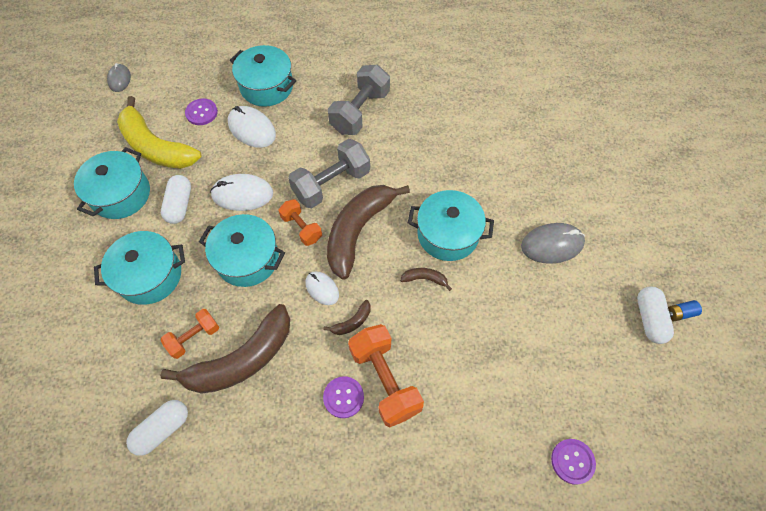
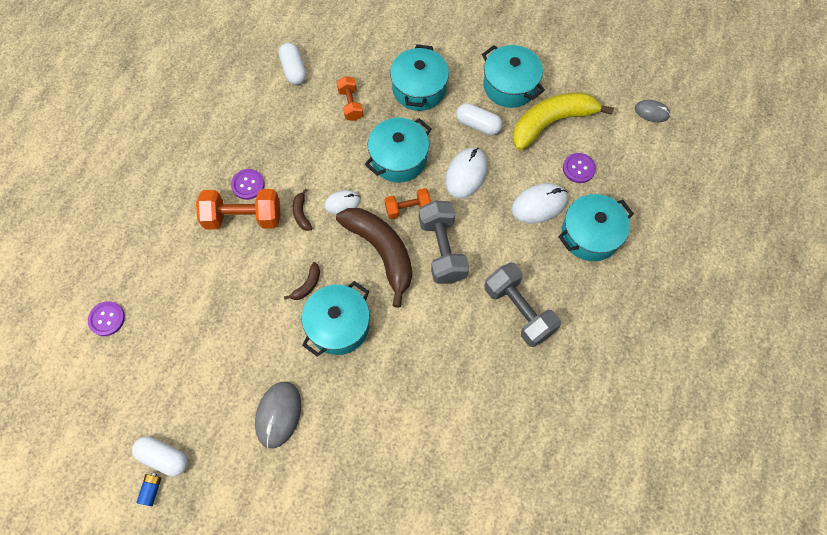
camera: 115 degrees right, 5 degrees up
brown banana [160,304,290,394] -> none

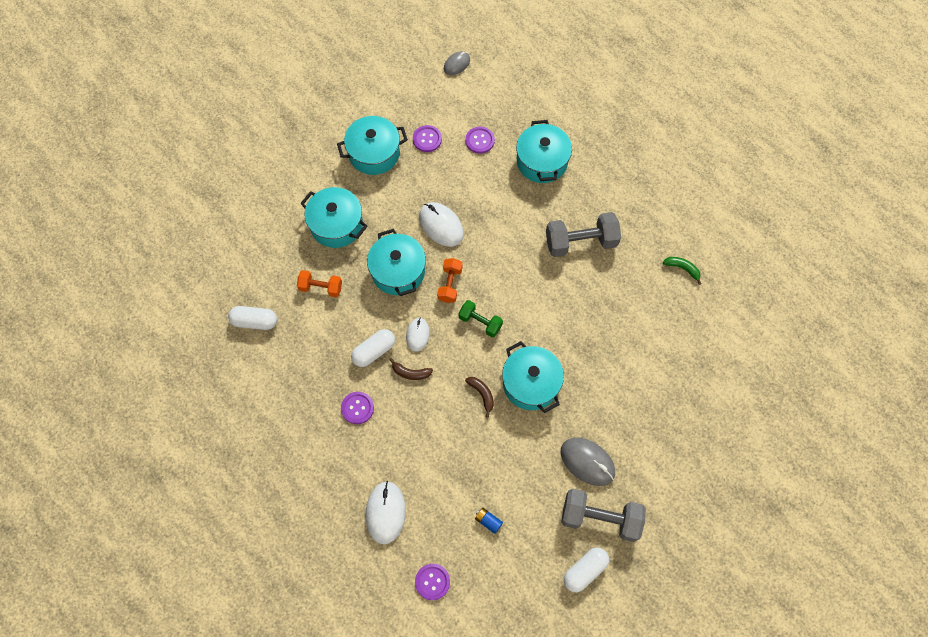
camera: 65 degrees left, 0 degrees up
blue battery [136,473,161,506] -> blue battery moved to [475,508,503,534]
orange dumbbell [196,189,280,229] -> none
brown banana [336,208,412,308] -> green dumbbell [458,300,503,337]
grey dumbbell [419,200,469,284] -> grey dumbbell moved to [561,489,646,542]
white capsule [456,103,502,135] -> white capsule moved to [351,329,395,367]
white mouse [511,183,568,224] -> white mouse moved to [365,481,406,544]
yellow banana [512,92,614,151] -> purple button [413,125,442,152]
none -> green banana [663,257,701,285]

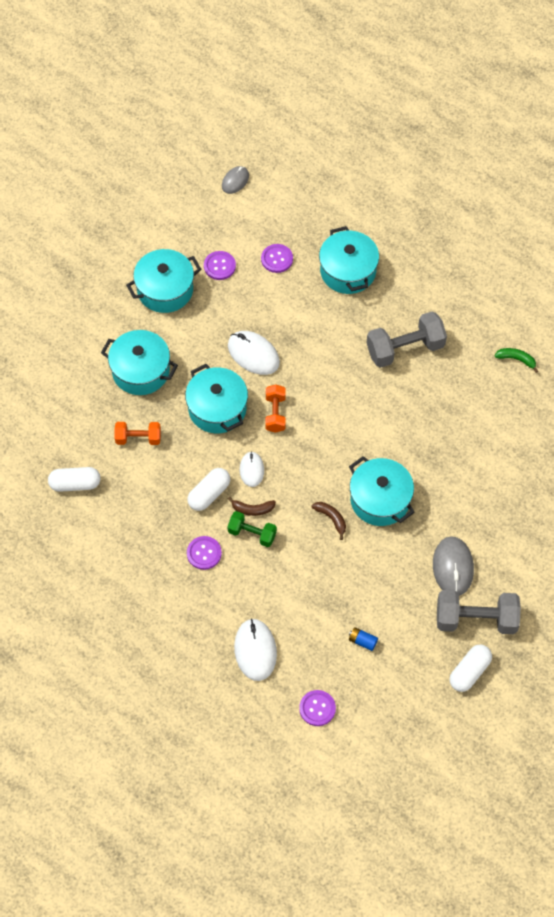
camera: 10 degrees left, 5 degrees down
green dumbbell [458,300,503,337] -> green dumbbell moved to [228,511,277,547]
grey mouse [561,438,615,486] -> grey mouse turned 60 degrees clockwise [433,536,474,596]

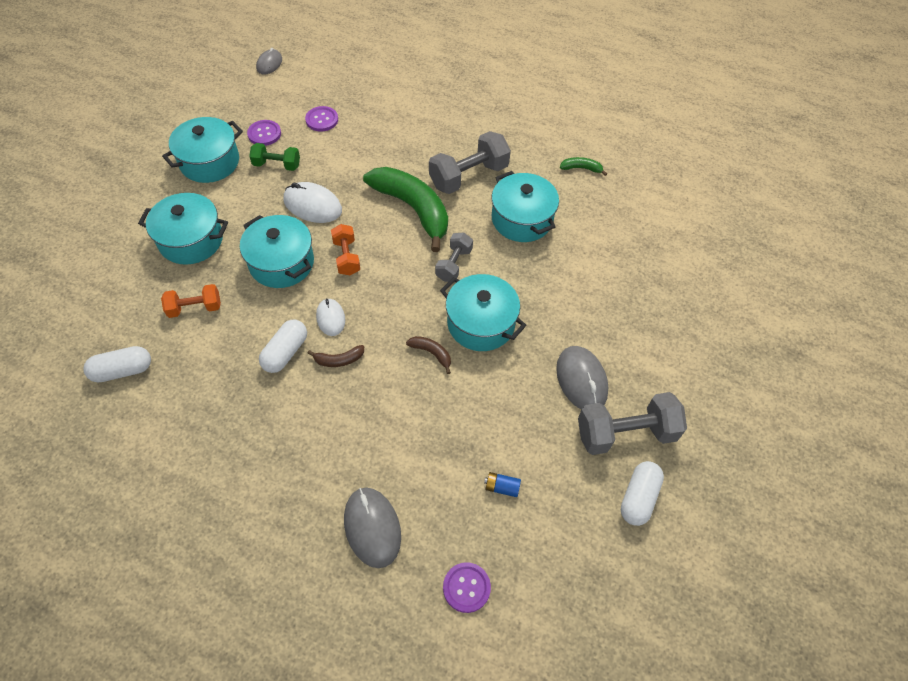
camera: 15 degrees left, 5 degrees down
purple button [187,536,222,570] -> none
green dumbbell [228,511,277,547] -> green dumbbell moved to [249,143,300,171]
white mouse [234,618,277,681] -> grey mouse [344,488,401,568]
turquoise pot [319,226,379,294] -> turquoise pot moved to [491,171,559,242]
none -> green banana [363,167,448,252]
none -> grey dumbbell [435,233,473,282]

